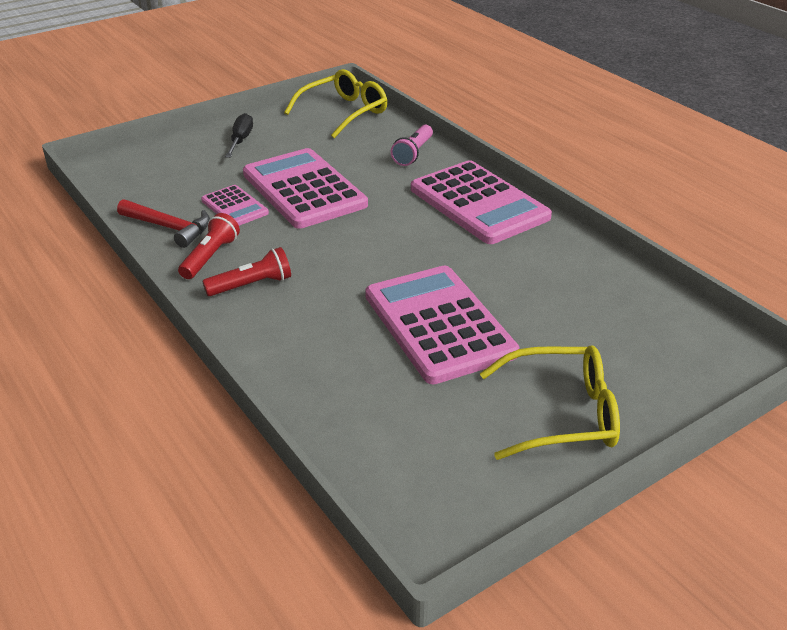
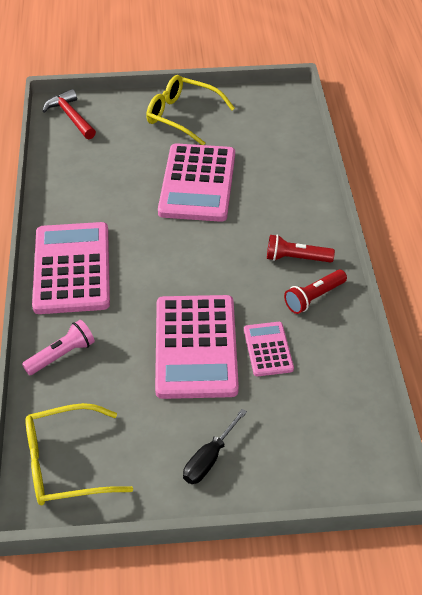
camera: 150 degrees left, 10 degrees up
red hammer [117,199,210,248] -> red hammer moved to [42,89,96,139]

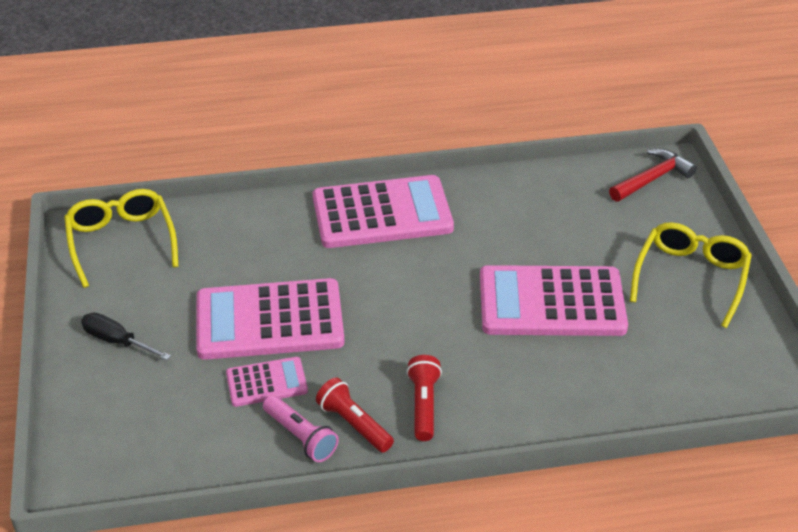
camera: 85 degrees right, 5 degrees down
pink flashlight [22,320,95,375] -> pink flashlight moved to [263,395,339,462]

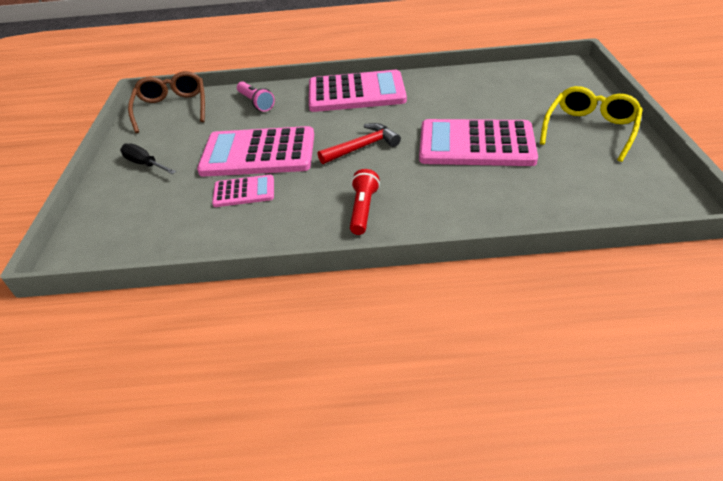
camera: 10 degrees right, 0 degrees up
yellow glasses [64,189,179,288] -> brown glasses [128,71,205,133]
pink flashlight [263,395,339,462] -> pink flashlight moved to [237,82,275,112]
red flashlight [316,377,394,453] -> none
red hammer [609,149,697,202] -> red hammer moved to [318,123,401,164]

